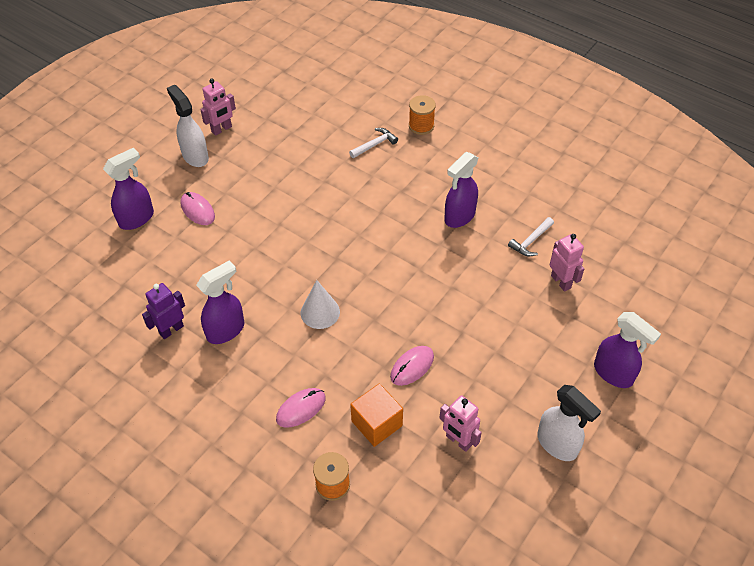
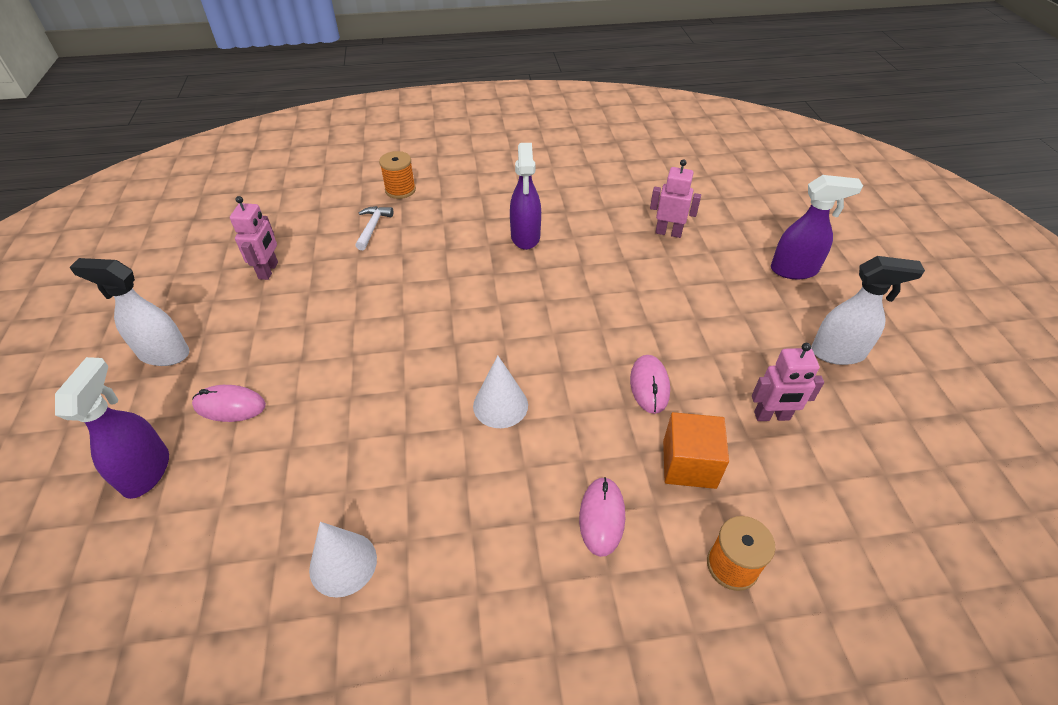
camera: 45 degrees left, 5 degrees down
purple robot [142,283,185,339] -> white cone [309,522,377,598]
purple spray bottle [196,260,244,344] -> none
pink robot [200,79,236,136] -> pink robot moved to [230,196,278,280]
white hammer [508,217,554,256] -> none

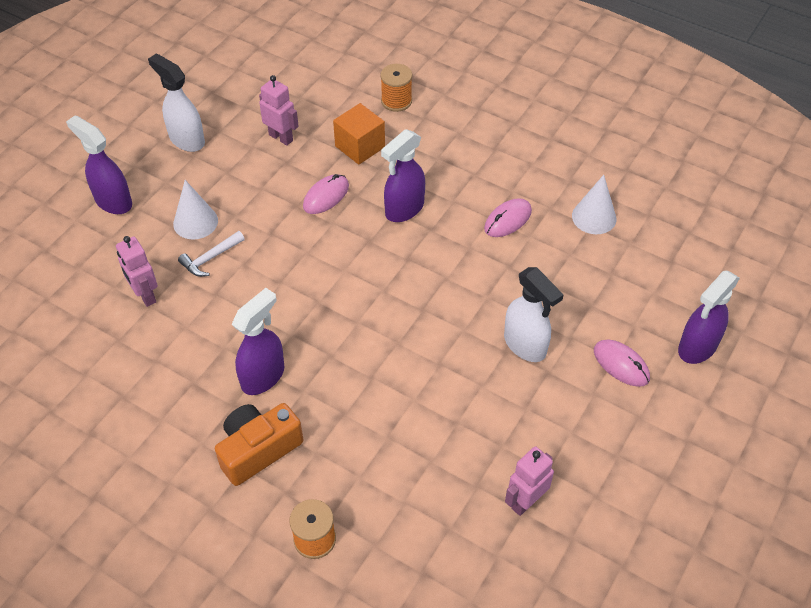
camera: 140 degrees left, 5 degrees up
white spray bottle [69,258,189,366] -> white spray bottle moved to [504,267,564,362]
white hammer [355,206,393,250] -> white hammer moved to [178,231,245,277]
white cone [473,355,528,428] -> white cone moved to [173,180,218,240]
pink mouse [579,477,625,557] -> pink mouse moved to [484,198,532,237]
none -> orange camera [215,403,304,486]
none -> purple spray bottle [381,129,425,222]

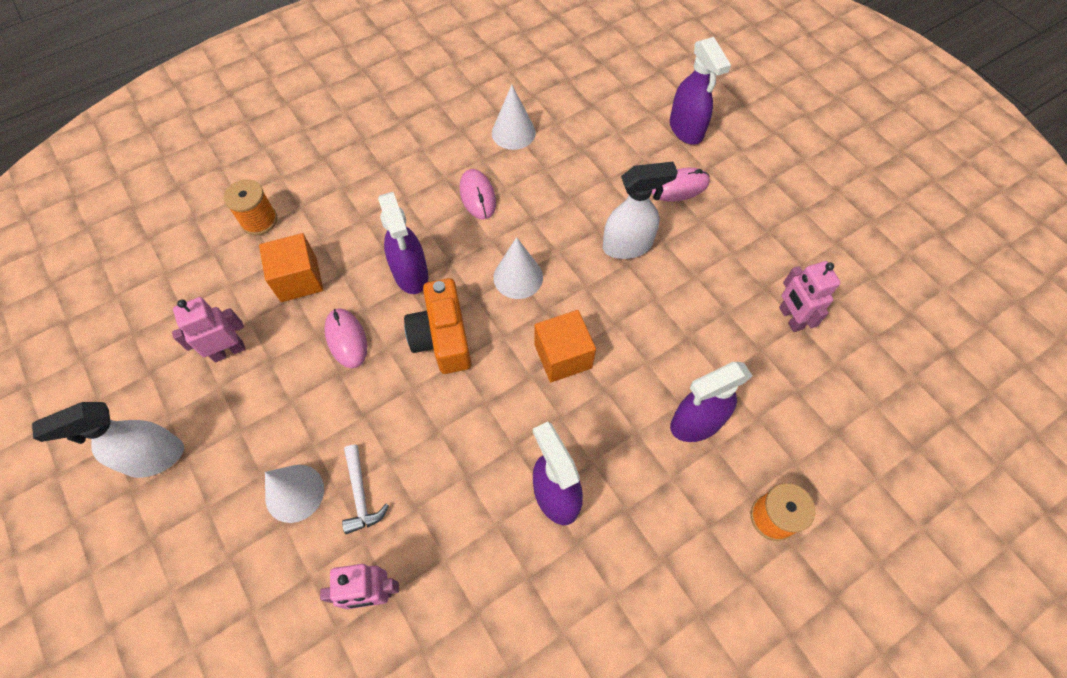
camera: 65 degrees left, 10 degrees up
purple spray bottle [66,115,132,214] -> purple spray bottle moved to [670,362,753,442]
orange camera [215,403,304,486] -> orange camera moved to [404,278,471,374]
none -> white cone [493,237,543,299]
none -> orange cube [534,310,596,382]

